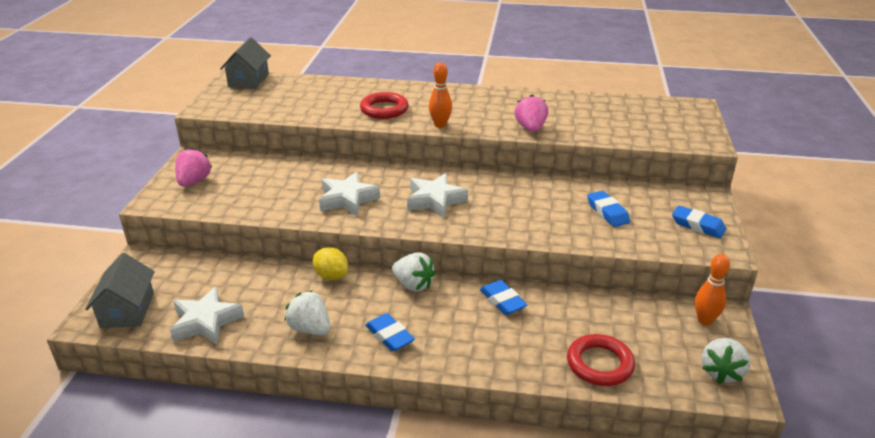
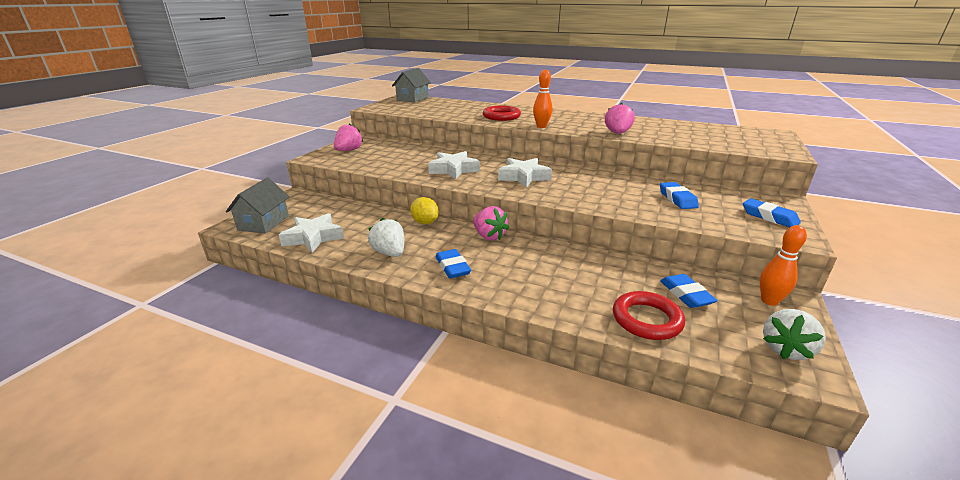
camera: 15 degrees right, 5 degrees down
white strawberry [392,252,436,292] -> pink strawberry [473,206,509,241]
blue eraser [480,280,527,315] -> blue eraser moved to [660,274,718,308]

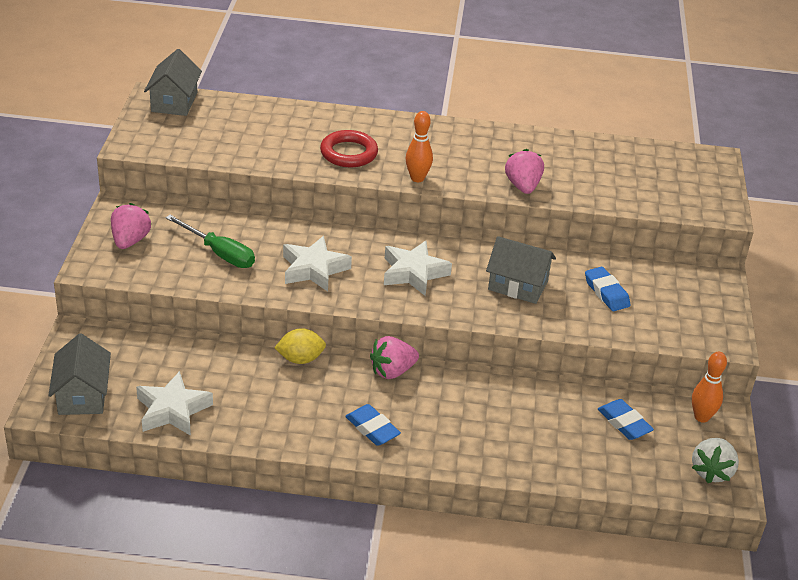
camera: 20 degrees left, 10 degrees up
white strawberry [368,218,404,257] -> none
yellow lemon [410,197,439,224] -> yellow lemon turned 45 degrees counterclockwise [274,328,326,364]
pink strawberry [473,206,509,241] -> pink strawberry turned 120 degrees clockwise [370,336,419,379]
red ring [613,291,685,340] -> none
blue eraser [743,198,801,227] -> none
none -> green screwdriver [166,215,255,268]
none -> grey house [486,236,556,304]

